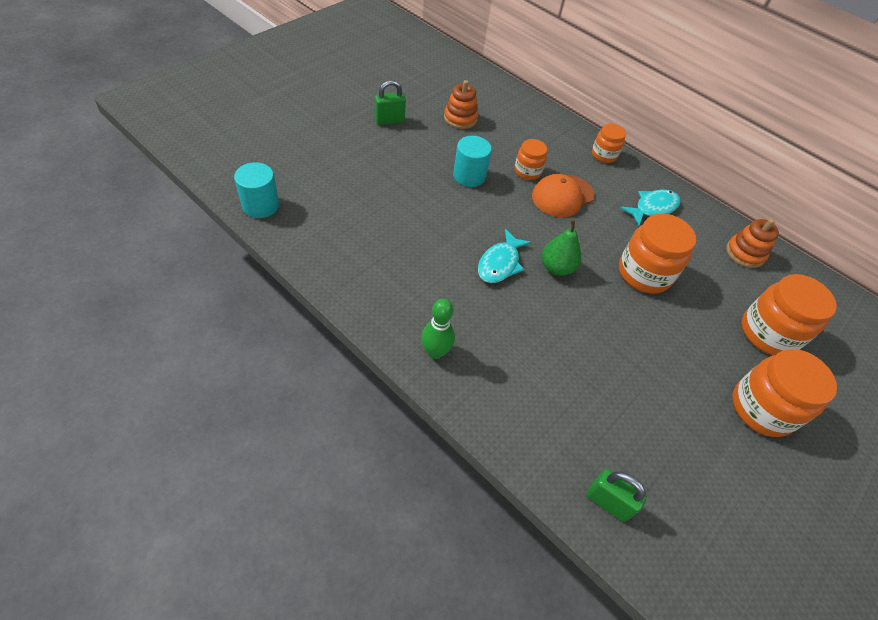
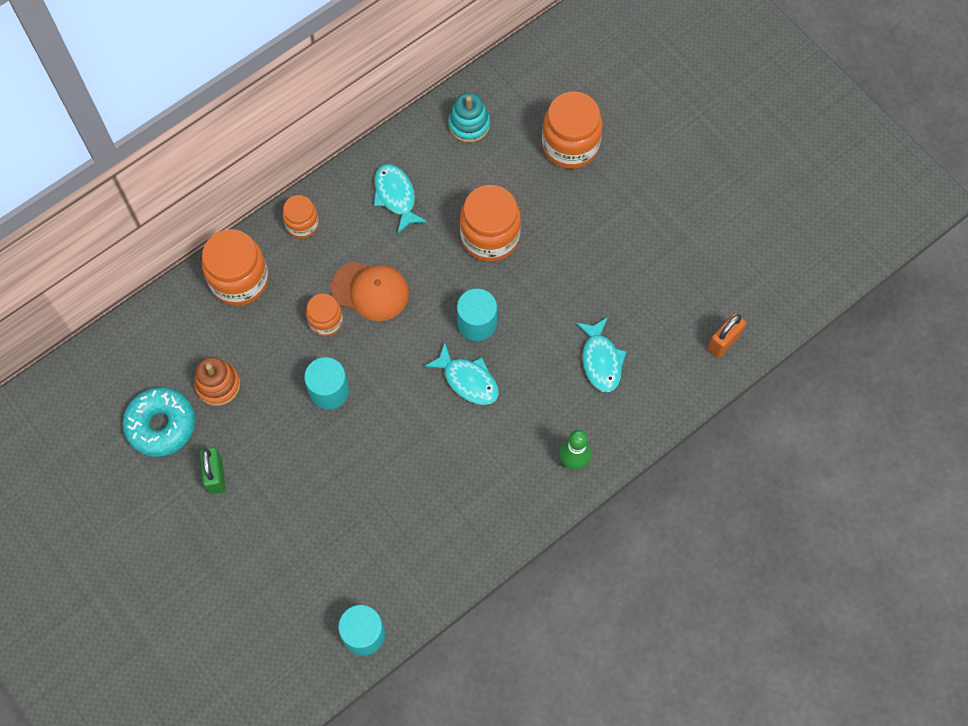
camera: 75 degrees left, 15 degrees up
orange cap [532,174,595,217] -> orange cap turned 45 degrees counterclockwise [330,261,409,321]
green pear [542,219,581,276] -> turquoise cylinder [457,289,497,341]
green padlock [586,469,647,522] -> orange padlock [708,313,746,358]
orange stacking toy [726,219,779,268] -> turquoise stacking toy [448,93,490,143]
orange jar [732,349,837,437] -> orange jar moved to [202,229,269,306]
none -> turquoise donut [122,387,195,457]
none -> turquoise fish [576,317,627,392]

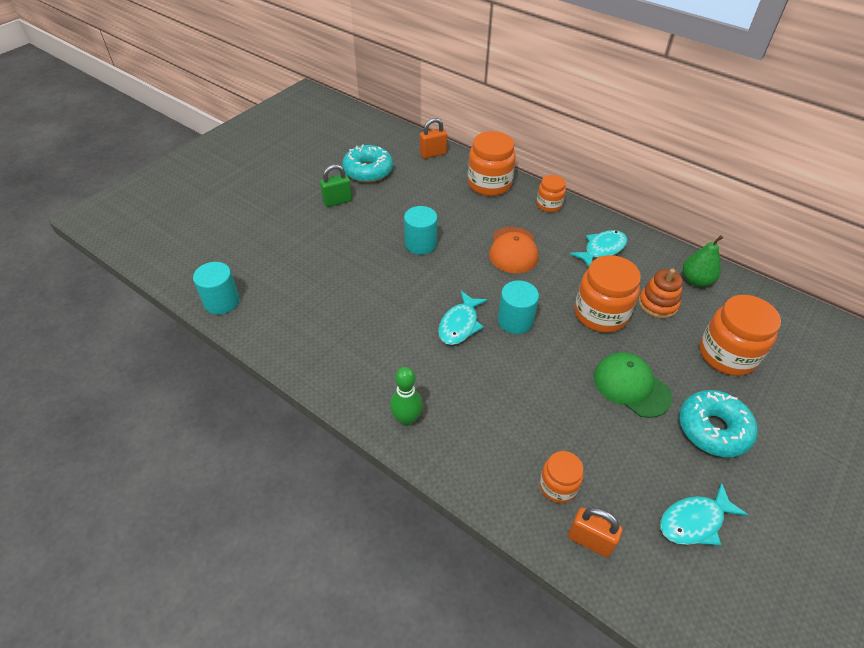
camera: 75 degrees right, 20 degrees down
orange stacking toy [194,357,240,406] -> orange stacking toy moved to [638,268,683,318]
orange jar [306,294,343,337] -> orange jar moved to [539,451,584,503]
turquoise stacking toy [448,93,490,143] -> green pear [683,235,723,287]
turquoise fish [576,317,627,392] -> turquoise fish moved to [660,483,748,545]
none -> orange padlock [420,118,447,159]
none -> green cap [594,352,672,418]
none -> turquoise donut [679,390,757,458]

